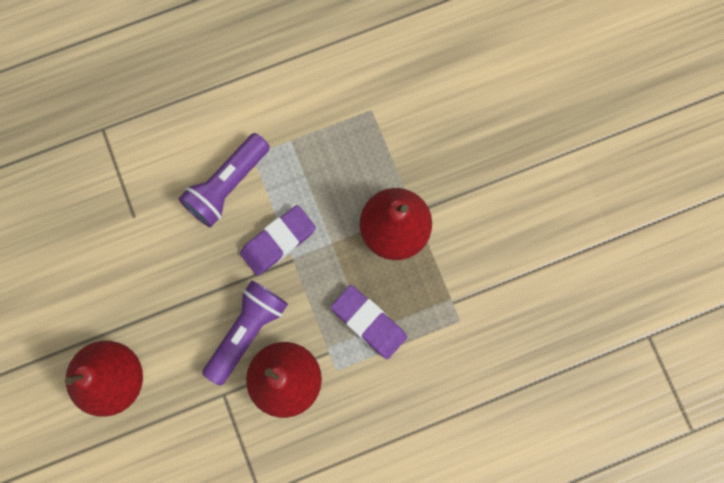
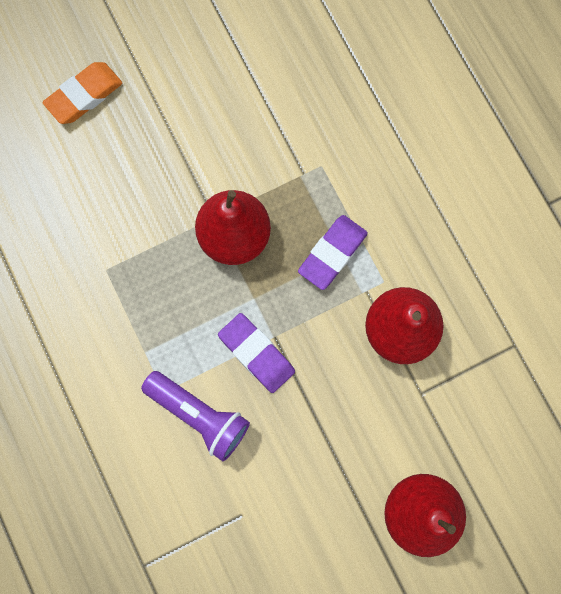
camera: 95 degrees left, 0 degrees up
purple flashlight [202,280,288,386] -> none
none -> orange eraser [43,62,122,124]

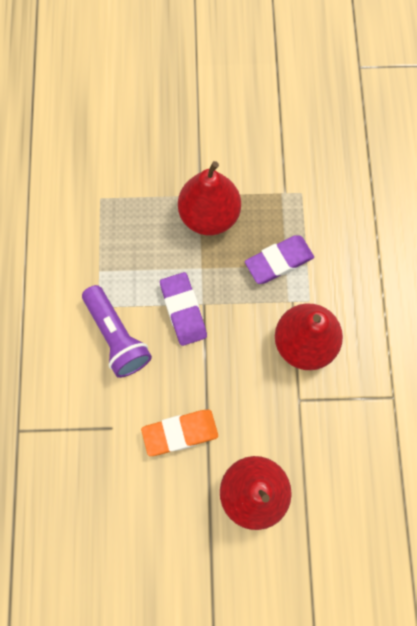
camera: 25 degrees right, 5 degrees down
orange eraser [43,62,122,124] -> orange eraser moved to [141,410,218,456]

